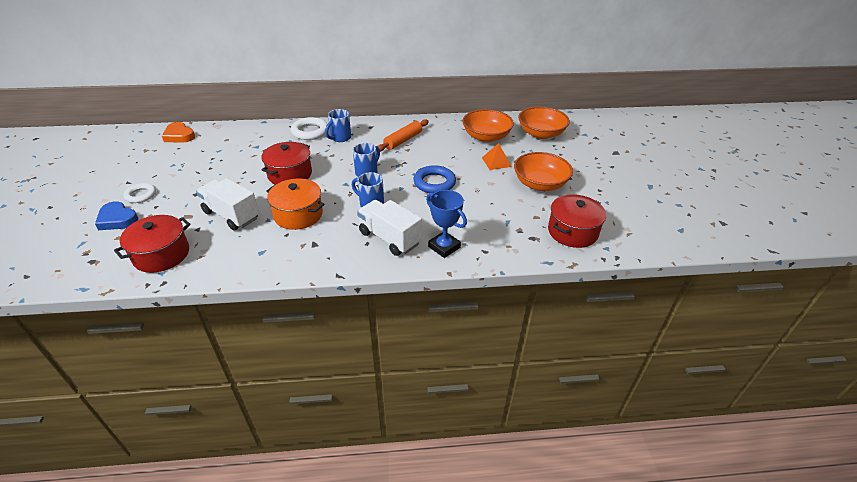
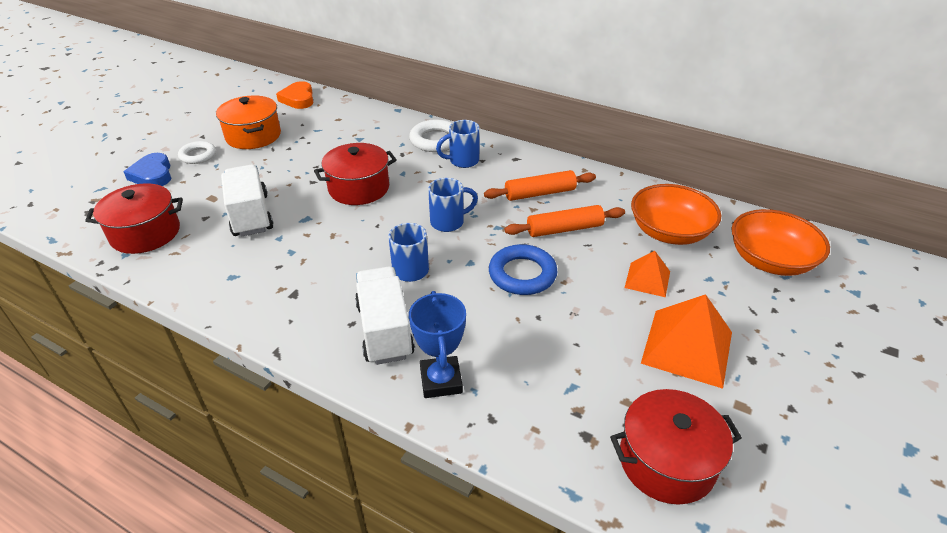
camera: 35 degrees right, 0 degrees up
orange pot [266,179,325,230] -> orange pot moved to [216,95,281,149]
orange bowl [514,152,573,191] -> orange pyramid [641,294,732,389]
none -> orange rolling pin [504,205,625,237]

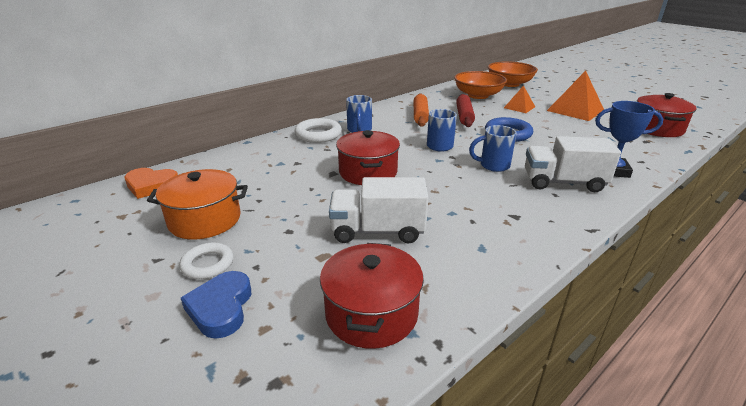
camera: 70 degrees left, 10 degrees down
blue heart [124,153,171,186] -> blue heart turned 90 degrees clockwise [181,271,251,339]
orange rolling pin [504,205,625,237] -> red rolling pin [456,94,475,127]

